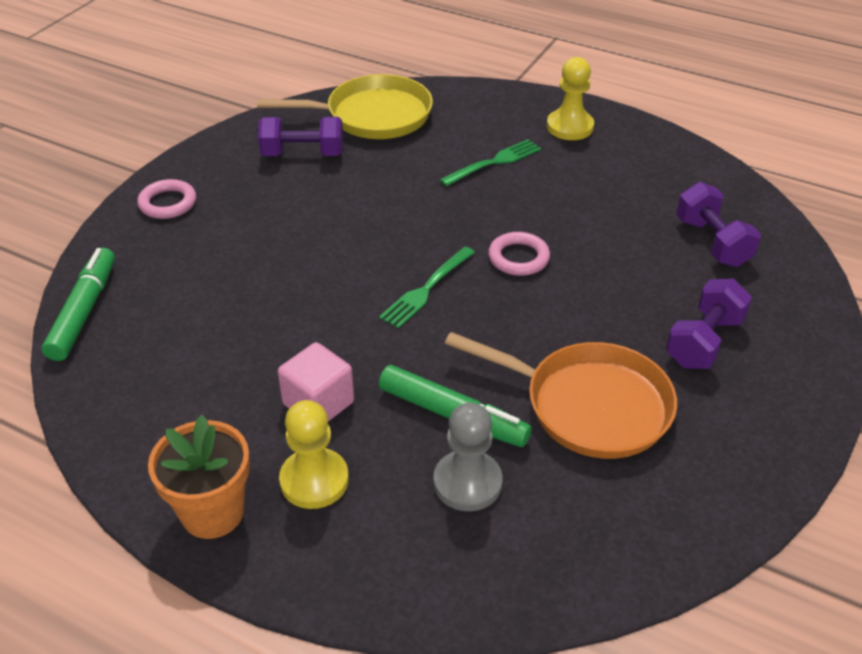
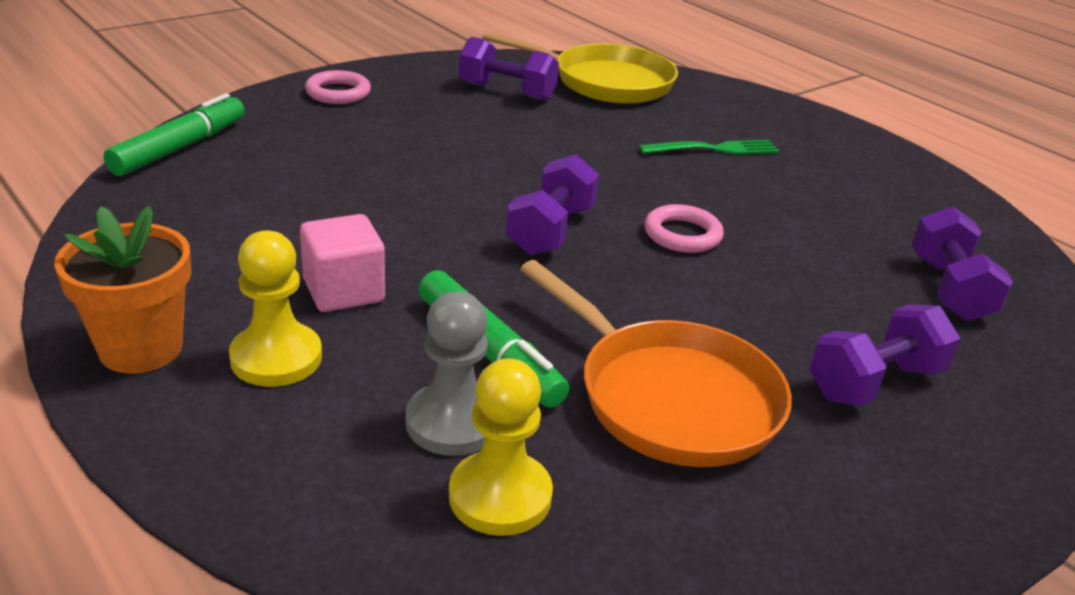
camera: 20 degrees right, 10 degrees down
green fork [379,247,475,329] -> purple dumbbell [506,154,599,256]
yellow pawn [547,57,594,140] -> yellow pawn moved to [449,359,553,536]

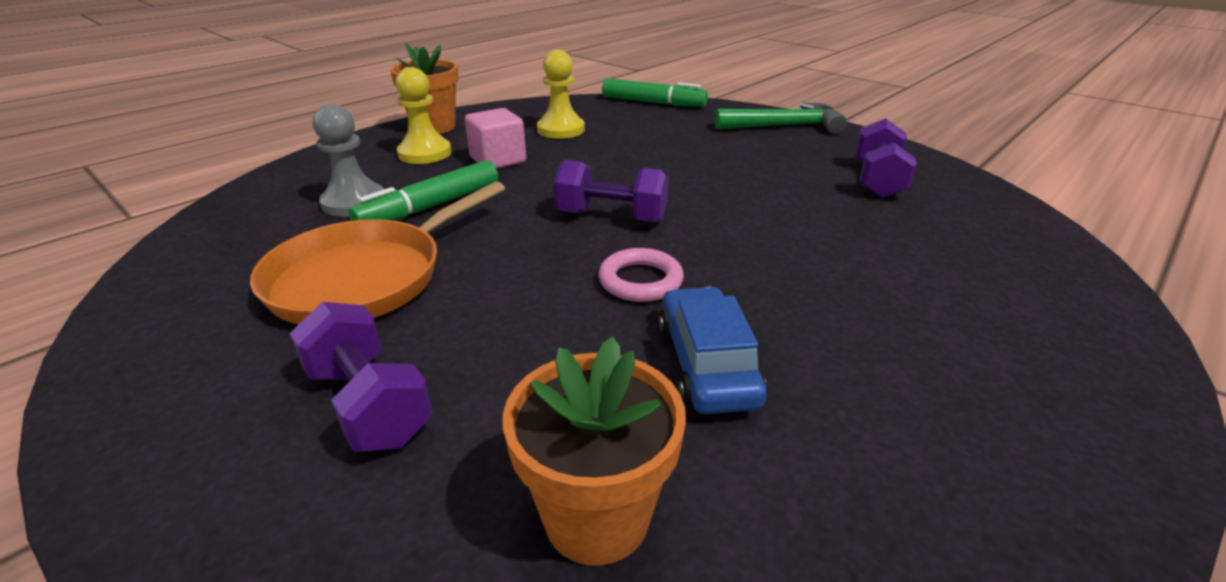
camera: 85 degrees right, 0 degrees up
pink ring [305,70,371,104] -> green hammer [715,103,847,134]
yellow pawn [449,359,553,536] -> yellow pawn moved to [537,50,585,139]
yellow pan [482,31,678,104] -> none
green fork [639,140,779,155] -> none
purple dumbbell [912,207,1013,321] -> orange flower pot [503,337,686,566]
none -> blue car [659,287,767,414]

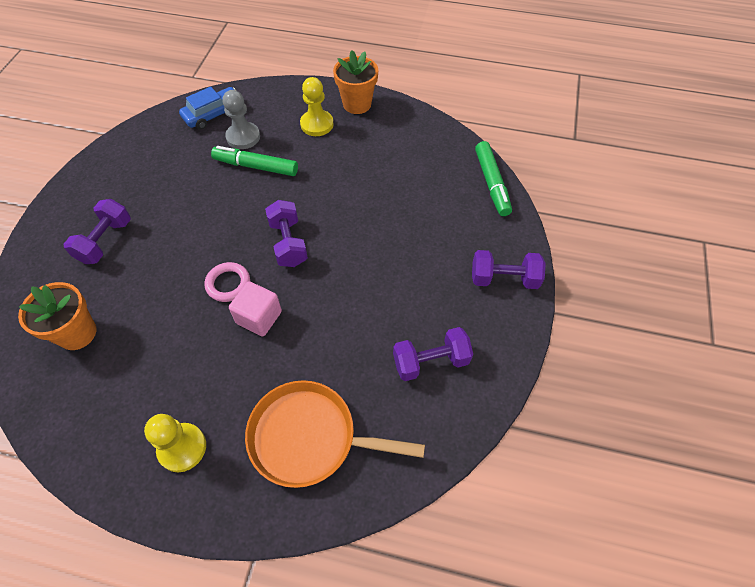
camera: 60 degrees right, 25 degrees up
orange pan [250,181,505,324] -> orange pan moved to [245,380,425,488]
pink cube [465,108,526,169] -> pink cube moved to [229,281,282,337]
yellow pawn [537,50,585,139] -> yellow pawn moved to [144,414,206,472]
blue car [659,287,767,414] -> blue car moved to [179,87,236,130]
green hammer [715,103,847,134] -> purple dumbbell [472,250,546,289]

